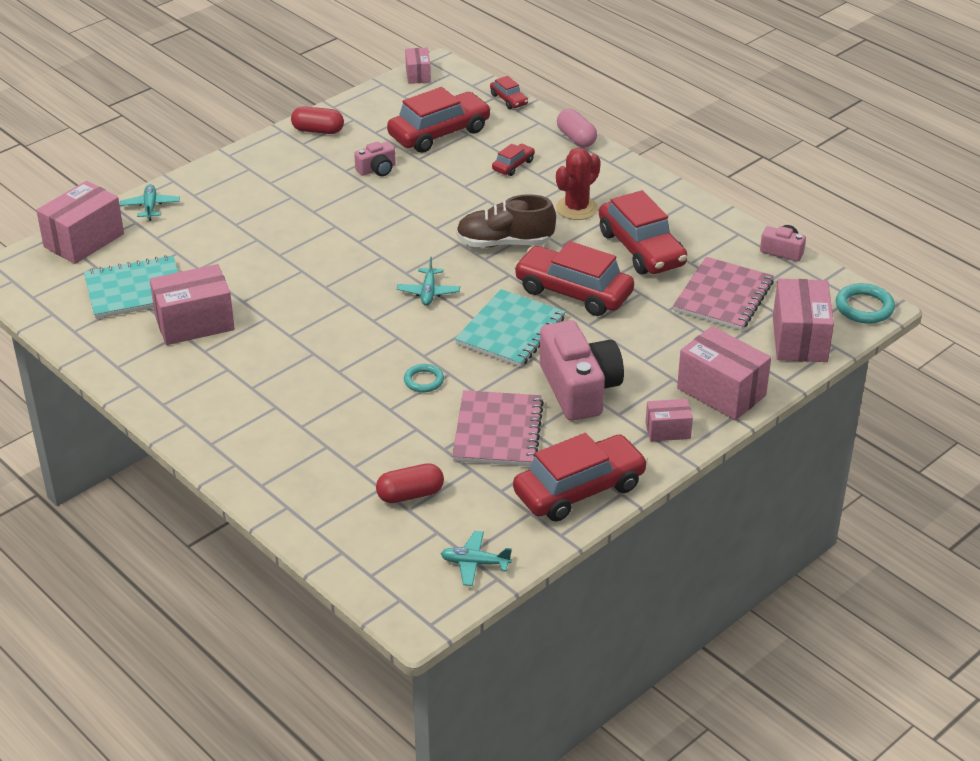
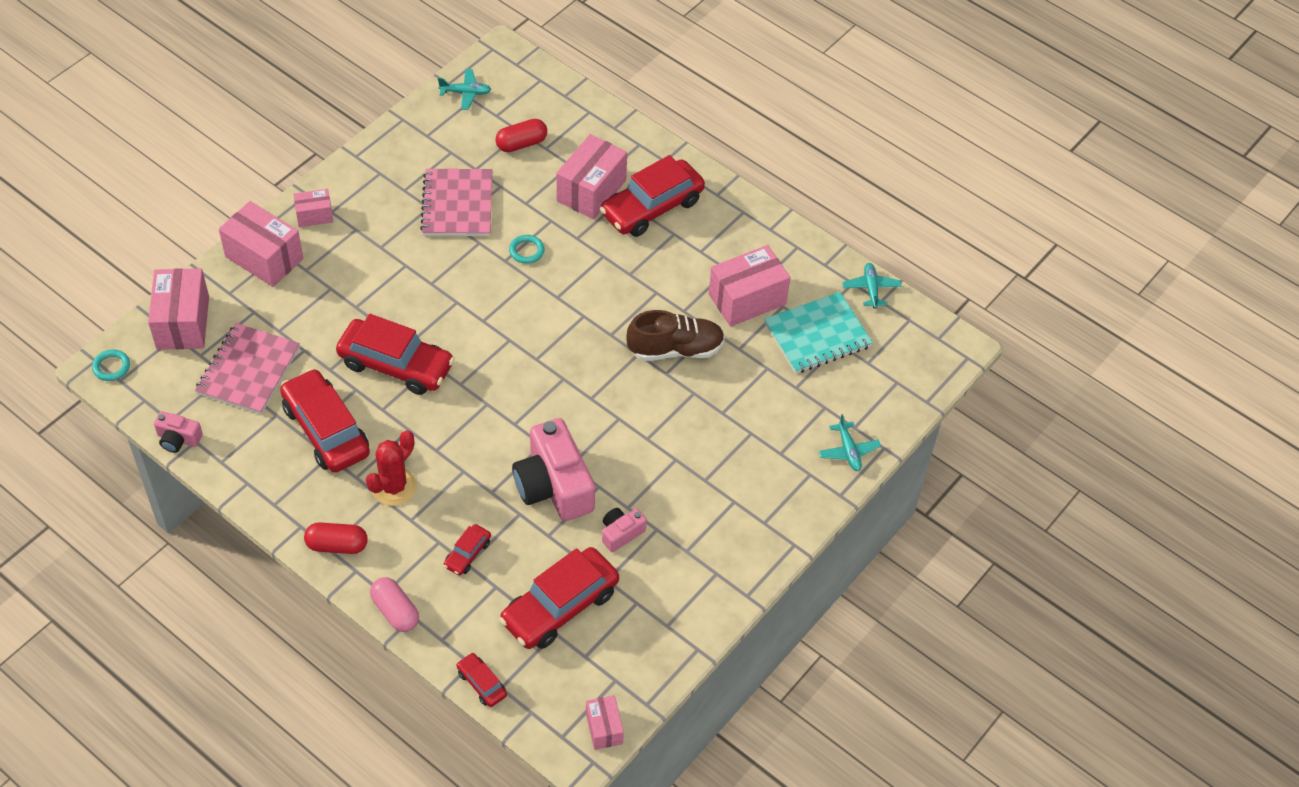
camera: 170 degrees right, 15 degrees up
pink box [36,181,124,264] -> pink box moved to [556,134,627,219]
red capsule [291,106,344,134] -> red capsule moved to [304,522,368,554]
turquoise plane [397,257,460,306] -> turquoise plane moved to [842,263,902,308]
turquoise notebook [455,289,566,367] -> none
brown shoe [456,194,556,247] -> brown shoe moved to [626,310,725,361]
red car [513,433,648,522] -> red car moved to [600,155,705,237]
pink camera [540,320,624,421] -> pink camera moved to [512,418,595,521]
turquoise ring [836,283,895,323] -> turquoise ring [92,349,130,381], size x0.65

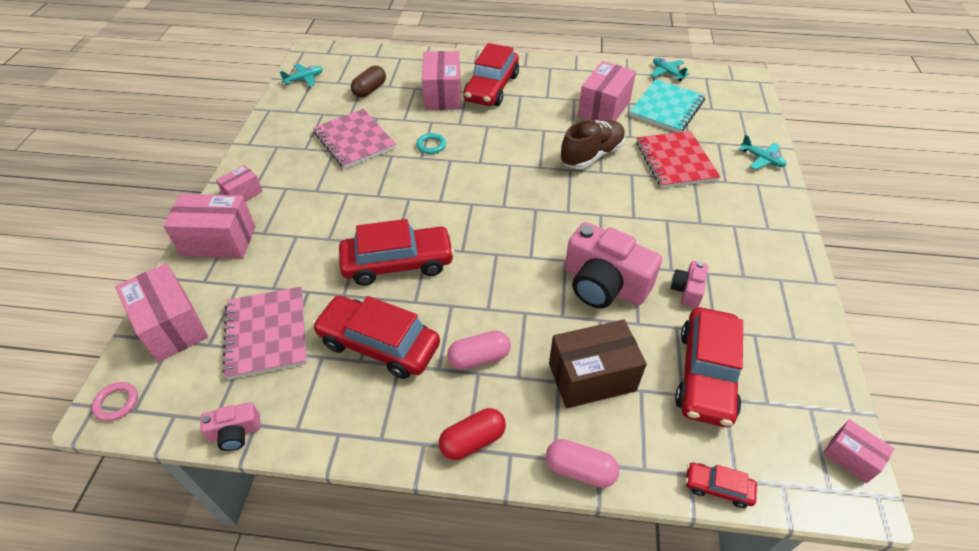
camera: 30 degrees left, 5 degrees down
turquoise ring [92,349,130,381] -> pink ring [91,382,138,421]
red cactus [366,430,417,506] -> pink capsule [447,331,511,370]
red car [444,524,491,576] -> brown box [549,319,647,408]
red capsule [496,119,547,152] -> brown capsule [351,66,386,98]
none -> red notebook [636,131,720,188]

